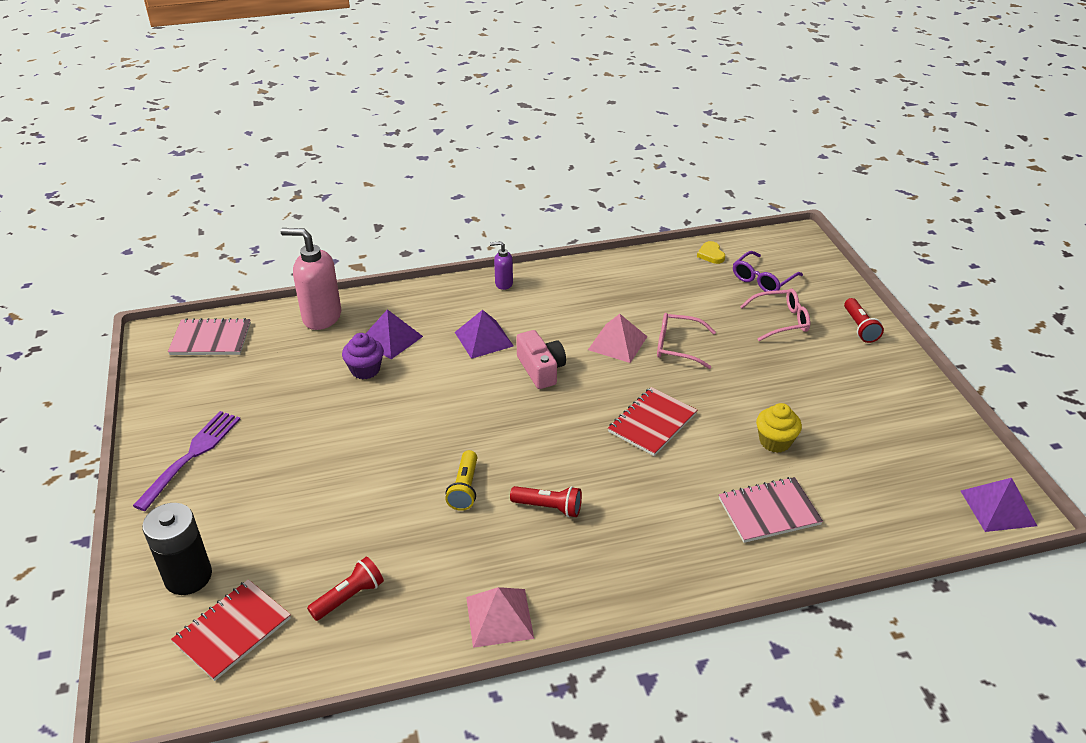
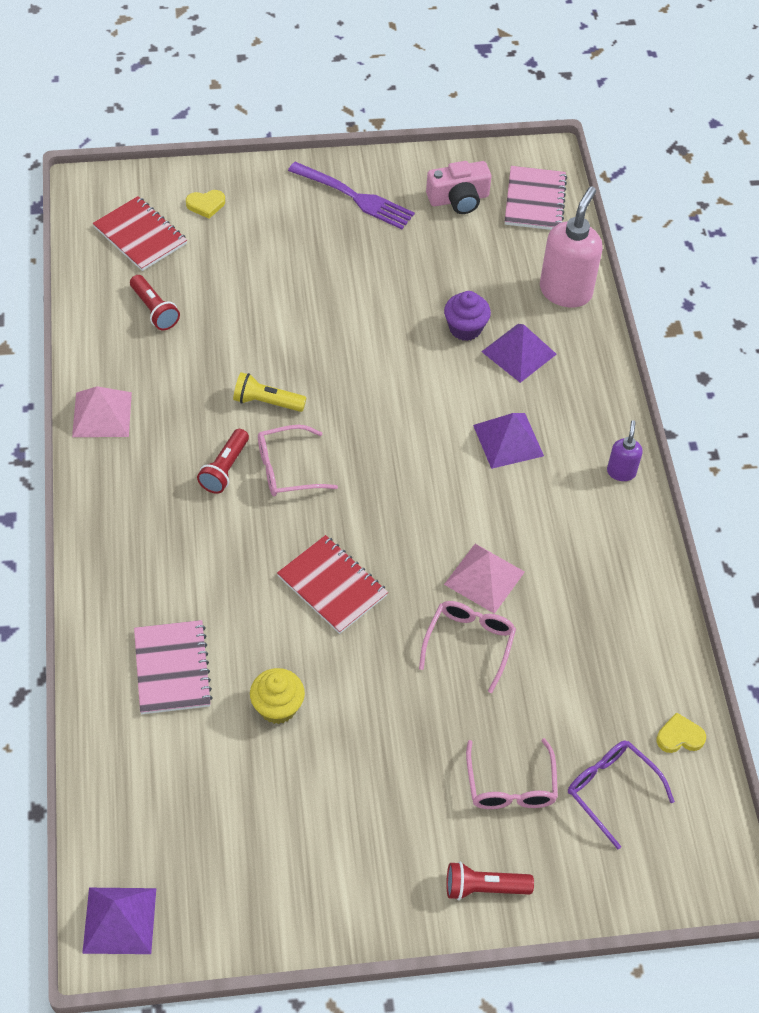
camera: 95 degrees right, 15 degrees up
black battery [142,503,212,595] -> yellow heart [186,190,225,219]
pink camera [516,330,566,389] -> pink camera moved to [426,161,491,214]
none -> pink glasses [258,425,338,496]

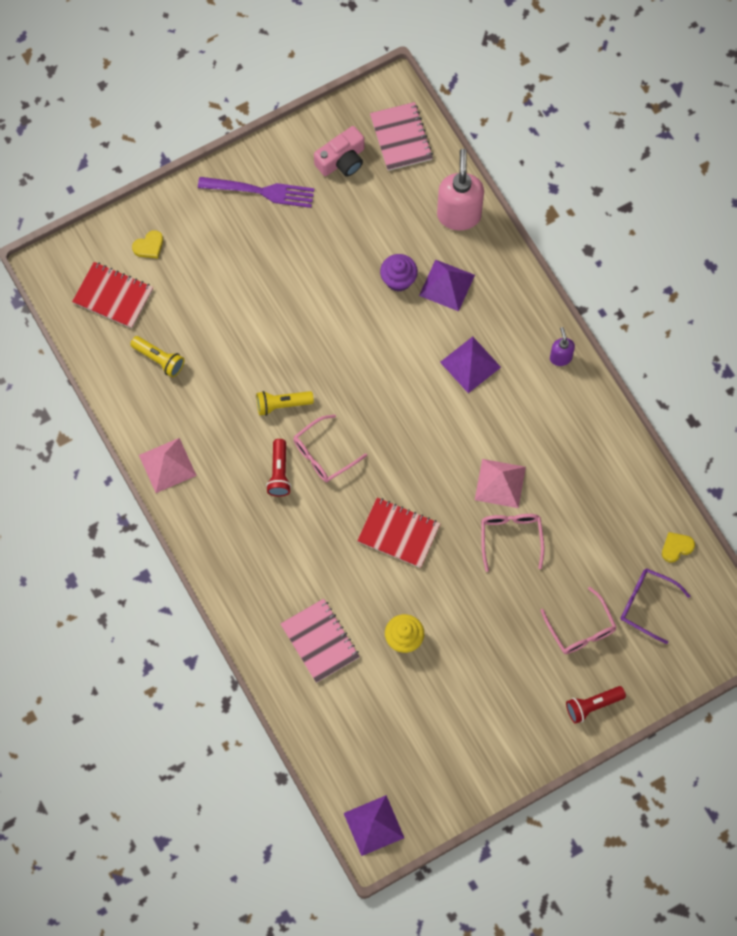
camera: 20 degrees left, 15 degrees up
red flashlight [130,275,180,330] -> yellow flashlight [130,336,184,377]

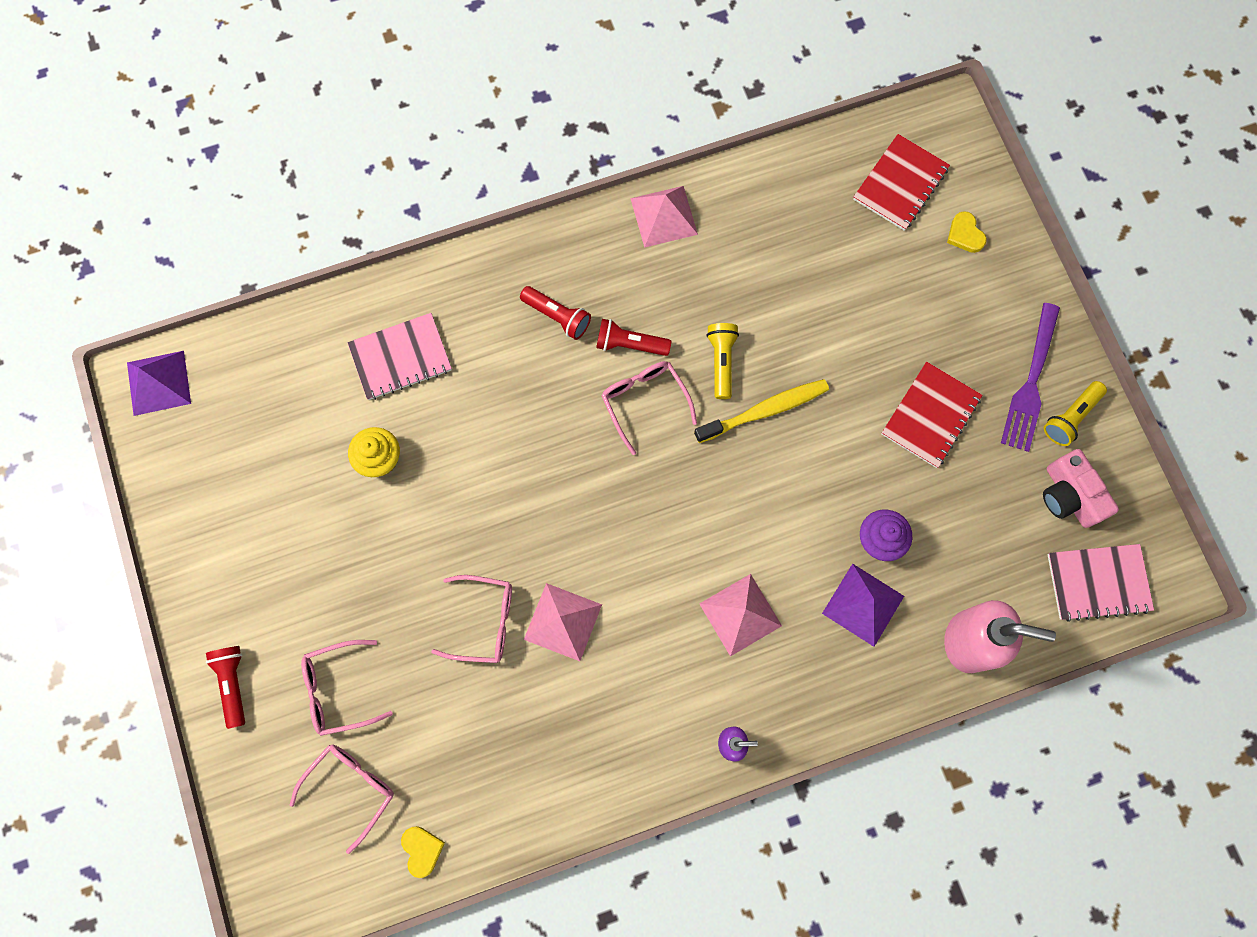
camera: 100 degrees right, 5 degrees up
yellow flashlight [130,336,184,377] -> yellow flashlight moved to [1044,381,1107,446]
red notebook [357,498,440,568] -> red notebook moved to [881,362,982,468]
purple pyramid [440,337,501,393] -> pink pyramid [699,574,782,656]
purple glasses [620,569,690,644] -> pink glasses [289,745,394,854]
none -> red flashlight [520,286,591,340]
none -> yellow toothbrush [694,379,829,443]

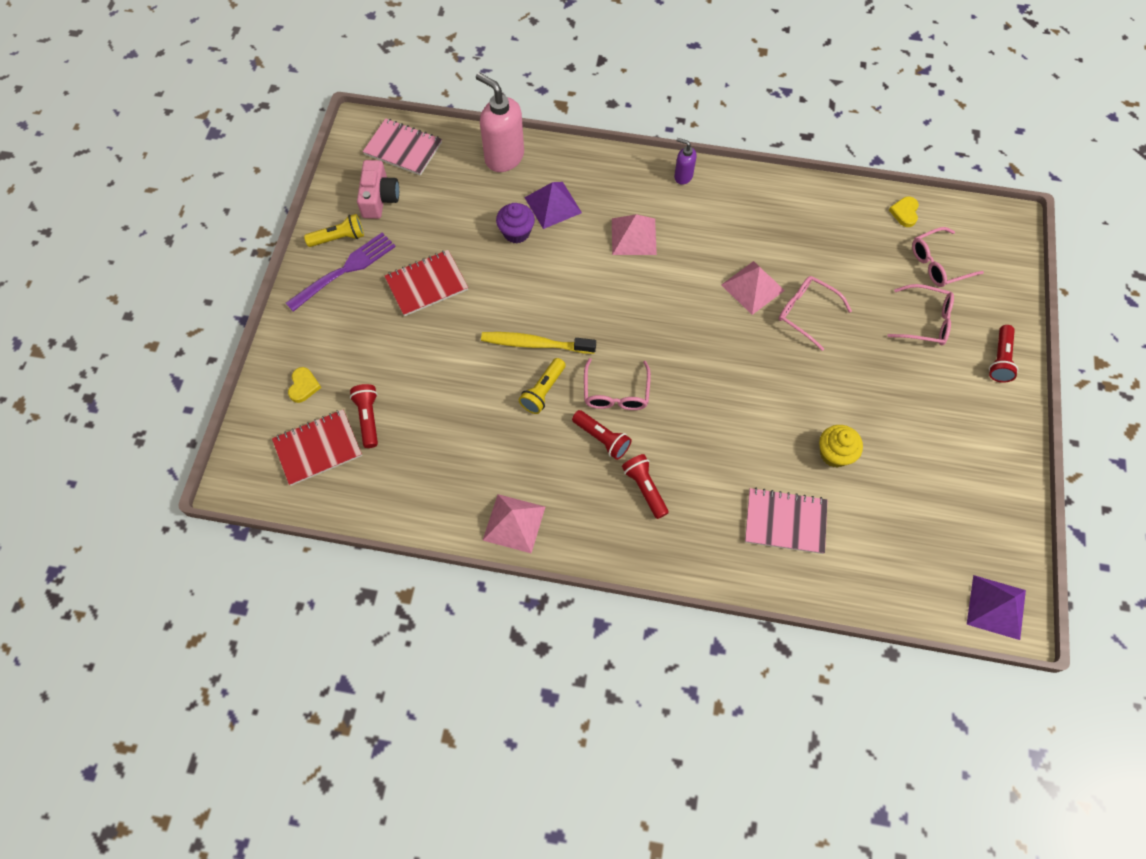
camera: 150 degrees left, 10 degrees down
none -> red flashlight [350,384,378,448]

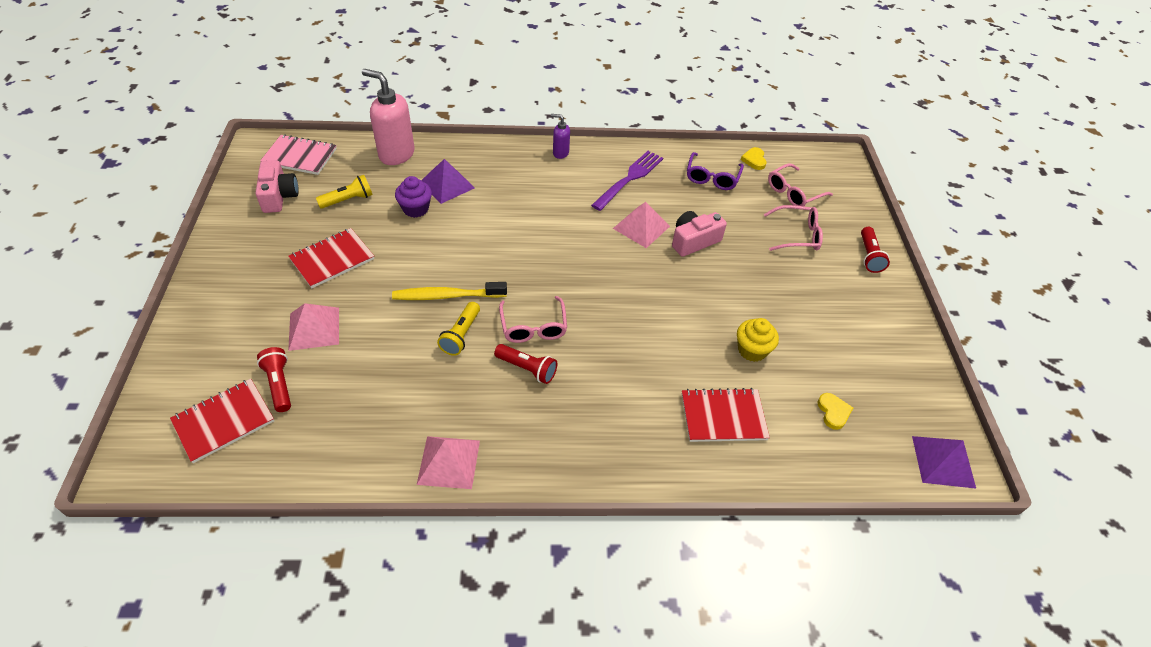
camera: 15 degrees left, 15 degrees down
purple fork [286,232,396,312] -> purple fork moved to [591,151,663,211]
yellow heart [288,367,321,403] -> yellow heart moved to [818,393,853,430]
yellow flashlight [304,214,364,247] -> yellow flashlight moved to [316,175,372,209]
pink pyramid [612,214,657,255] -> pink pyramid moved to [288,303,339,351]
red flashlight [622,454,669,519] -> none
pink notebook [745,488,828,554] -> red notebook [682,388,770,442]
pink glasses [779,276,852,351] -> pink camera [672,211,727,257]
none -> purple glasses [687,152,744,190]

